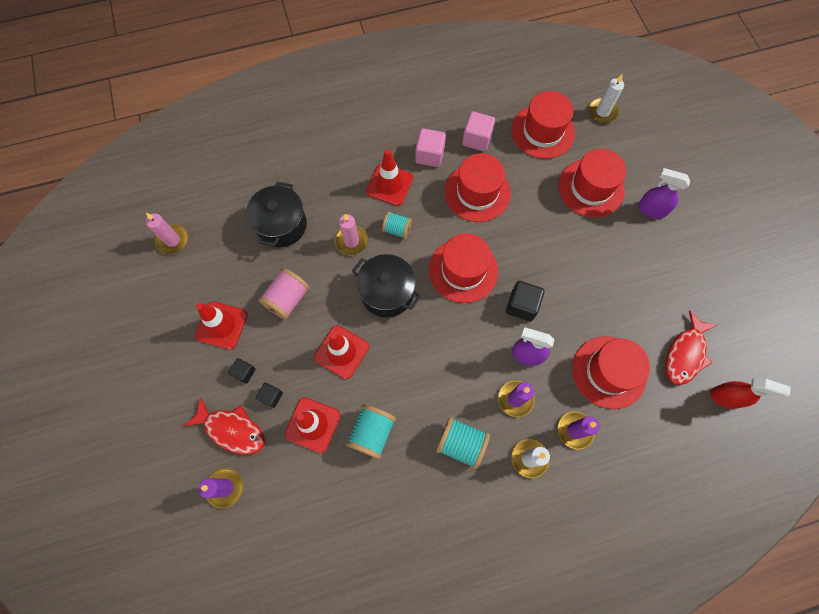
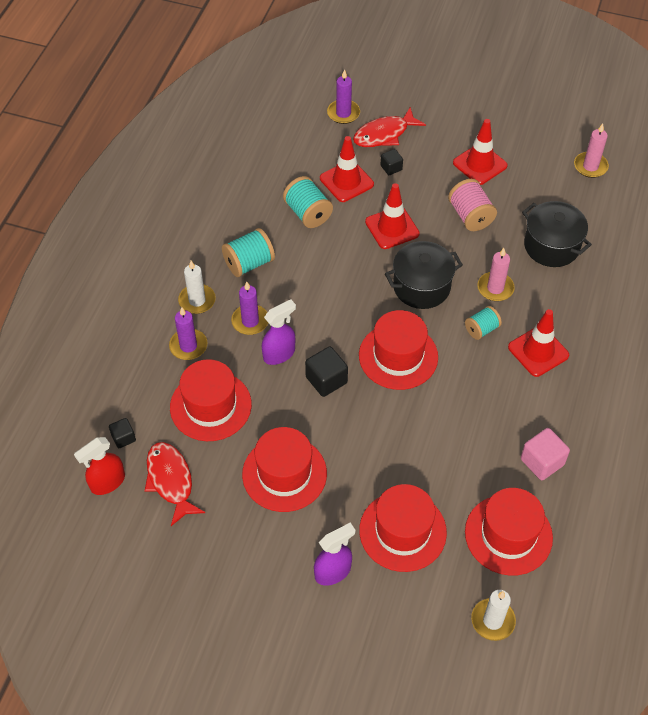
camera: 125 degrees right, 15 degrees down
black cube [228,358,256,383] -> black cube moved to [109,418,136,448]
pink cube [415,128,446,167] -> none
red hat [445,153,511,222] -> red hat moved to [242,427,327,512]

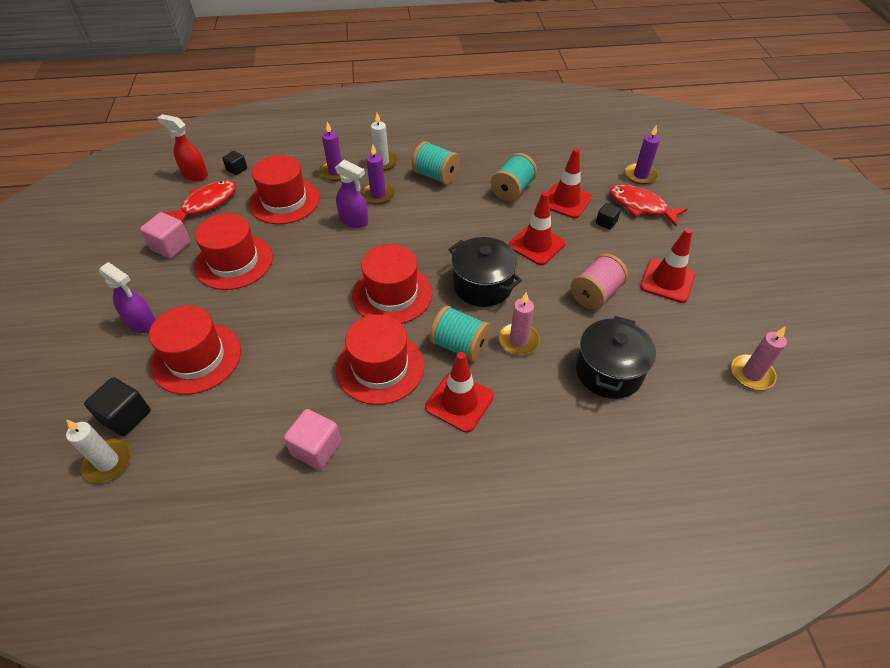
camera: 65 degrees right, 5 degrees down
black cube [305,347,348,397] -> black cube moved to [84,377,150,436]
turquoise spool [465,306,502,340] -> turquoise spool [429,306,491,362], size x1.54
red hat [465,488,553,576] -> red hat moved to [336,314,424,405]
none -> pink cube [140,212,191,259]

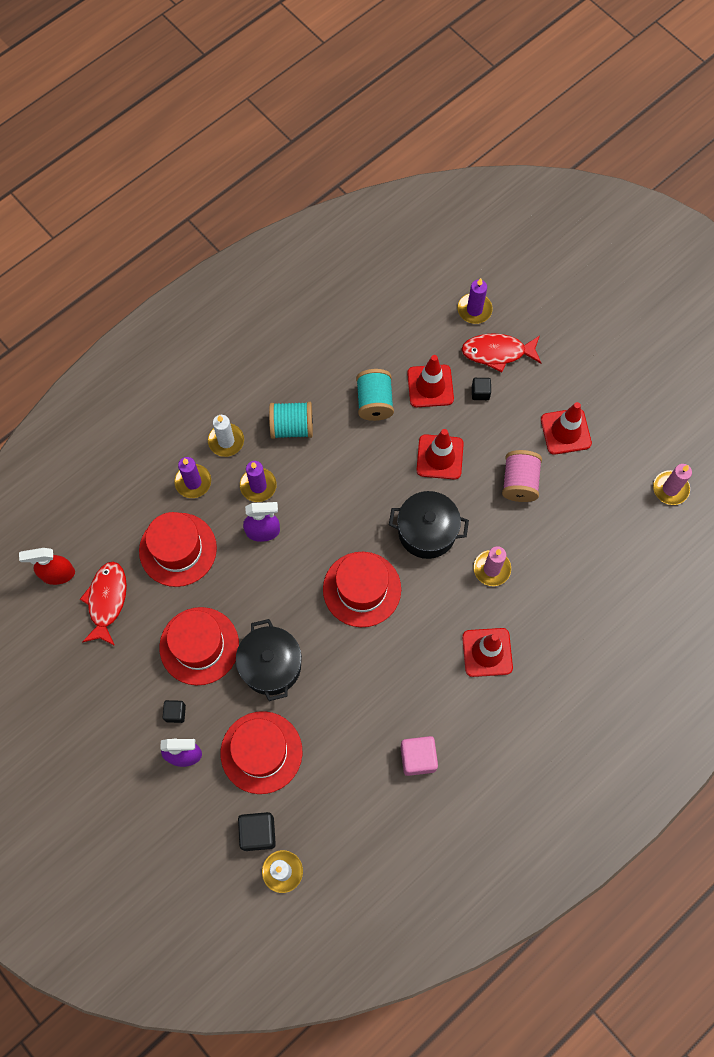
camera: 35 degrees left, 20 degrees up
pink cube [140,212,191,259] -> none
black cube [222,151,247,175] -> black cube moved to [163,700,186,723]
red hat [336,314,424,405] -> none
turquoise spool [429,306,491,362] -> none
black pot [576,316,656,399] -> black pot moved to [236,619,302,701]

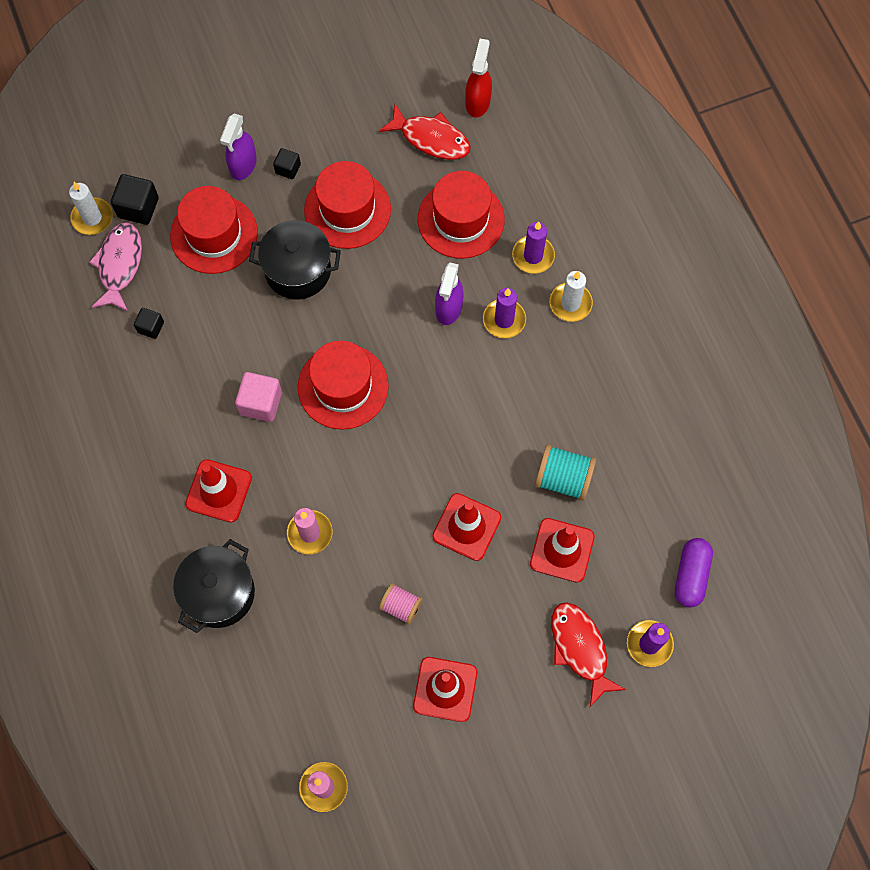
camera: 110 degrees right, 0 degrees up
turquoise spool [269,402,313,439] -> none
black pot [389,491,469,559] -> black pot moved to [173,539,255,633]
pink cube [401,736,438,776] -> pink cube moved to [235,372,282,422]
red fish [462,333,541,372] -> red fish turned 45 degrees counterclockwise [551,603,626,707]
black cube [472,378,491,400] -> black cube moved to [134,308,164,339]
pink spool [502,450,542,502] -> pink spool [379,583,422,625], size x0.65
none -> pink fish [89,222,142,311]
none -> purple capsule [675,538,713,607]

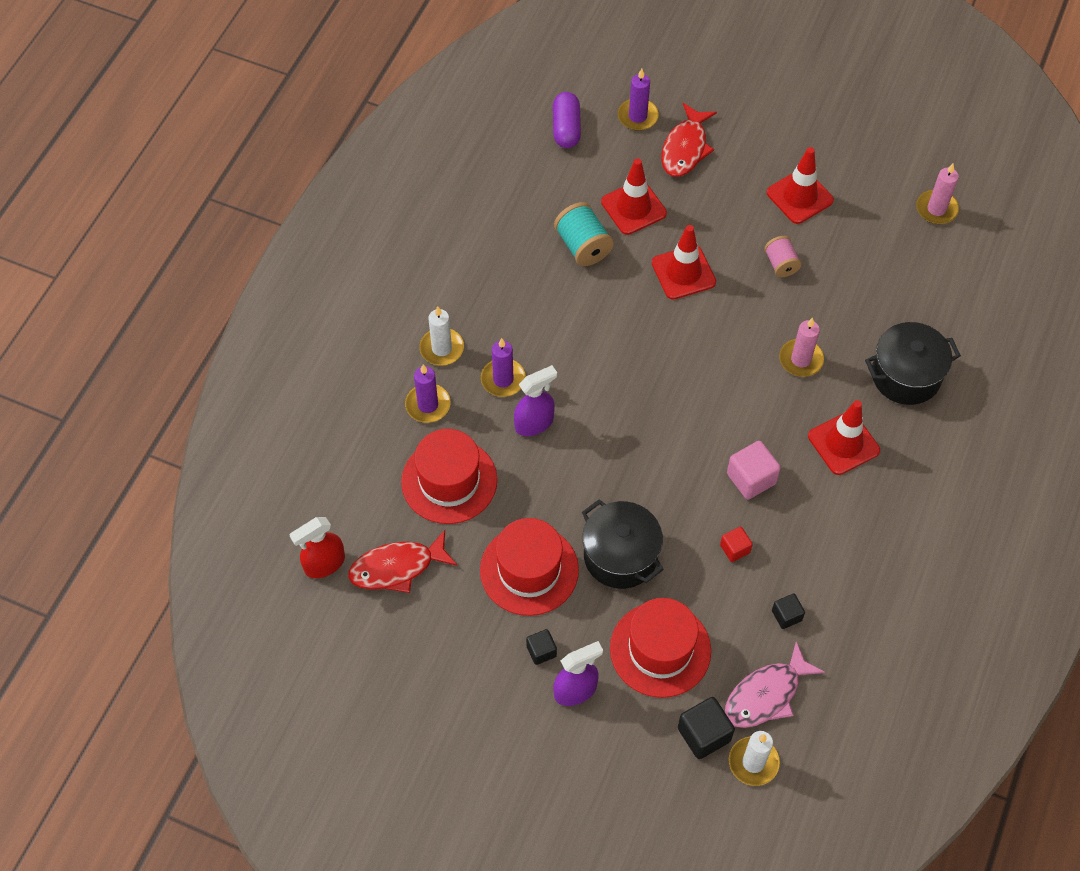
camera: 135 degrees left, 10 degrees down
red hat [298,341,389,430] -> none
red fish [379,104,471,160] -> red fish turned 90 degrees counterclockwise [348,530,457,593]
purple capsule [675,538,713,607] -> purple capsule turned 60 degrees counterclockwise [553,92,581,148]
none -> red cube [720,527,753,562]

